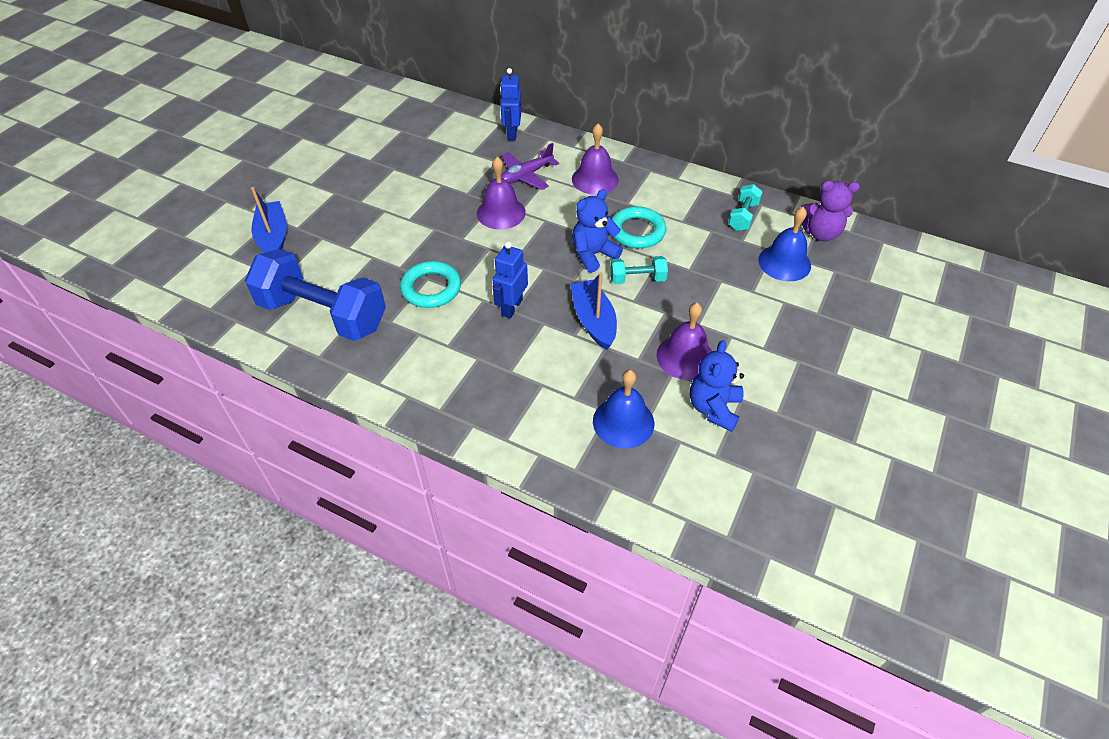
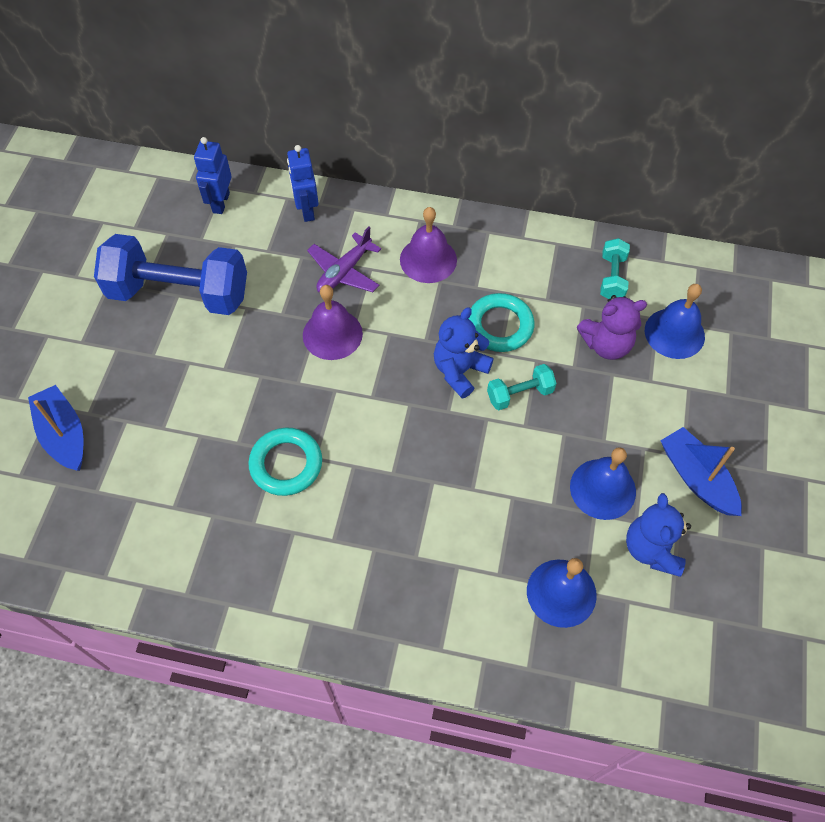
camera: 15 degrees left, 10 degrees up
blue dumbbell [245,249,386,341] -> blue dumbbell moved to [94,234,247,315]
blue robot [492,242,528,318] -> blue robot moved to [194,137,232,214]
blue boat [570,273,617,350] -> blue boat moved to [660,427,742,516]
purple bell [656,303,712,380] -> blue bell [570,447,636,520]
purple teddy bear [800,181,860,241] -> purple teddy bear moved to [577,295,647,360]

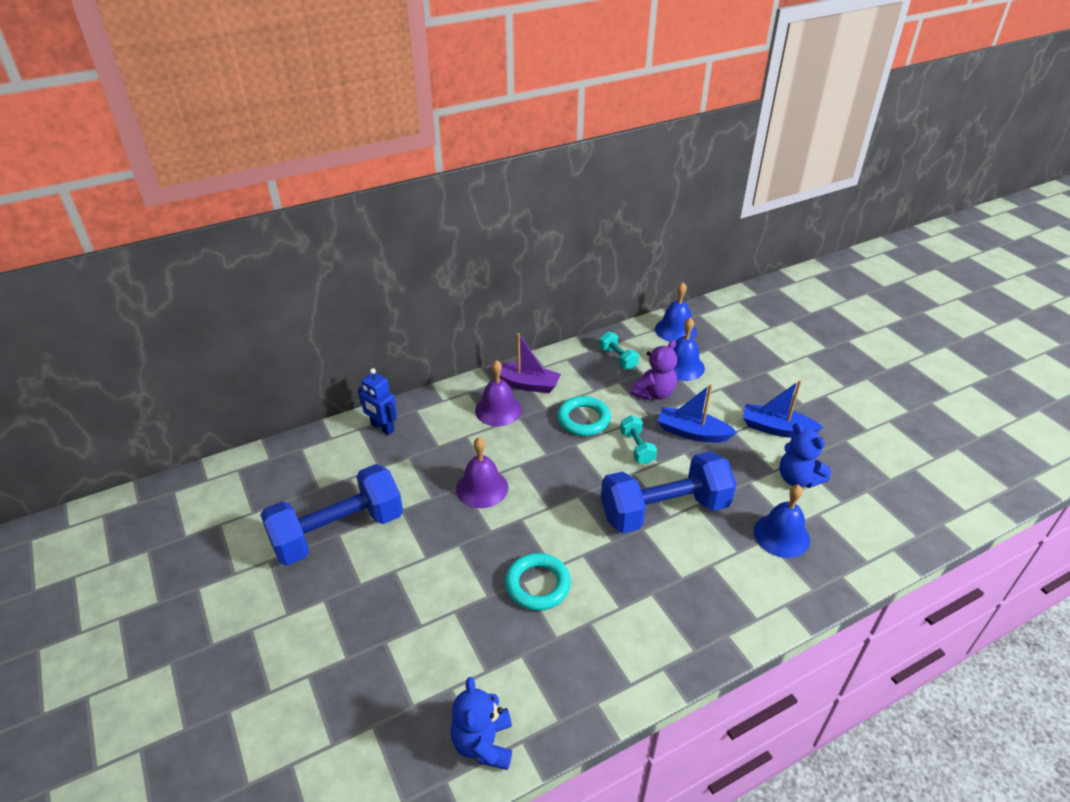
camera: 40 degrees left, 20 degrees down
blue boat [28,385,83,471] -> blue boat moved to [658,384,737,443]
blue robot [194,137,232,214] -> none
purple plane [307,227,381,293] -> none
blue teddy bear [434,307,493,398] -> blue teddy bear moved to [451,677,512,770]
turquoise dumbbell [487,364,557,410] -> turquoise dumbbell turned 45 degrees counterclockwise [620,415,657,464]
blue bell [570,447,636,520] -> blue bell moved to [655,282,697,342]
none -> purple boat [489,333,561,393]
none -> blue dumbbell [601,451,737,533]

